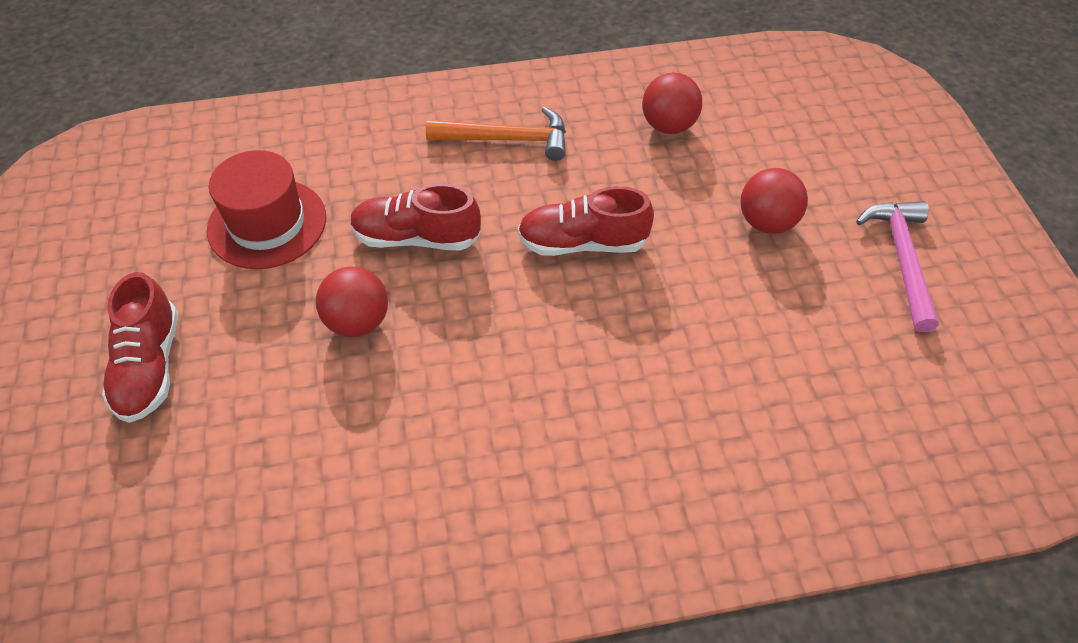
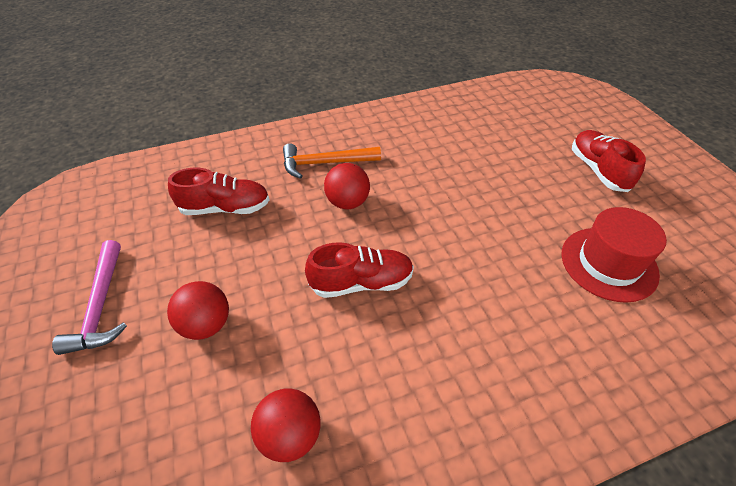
camera: 170 degrees right, 5 degrees down
red ball [316,266,388,337] -> red ball moved to [324,163,370,209]
red shoe [350,183,481,250] -> red shoe moved to [168,168,269,215]
orange hammer [426,107,566,161] -> orange hammer moved to [283,143,381,179]

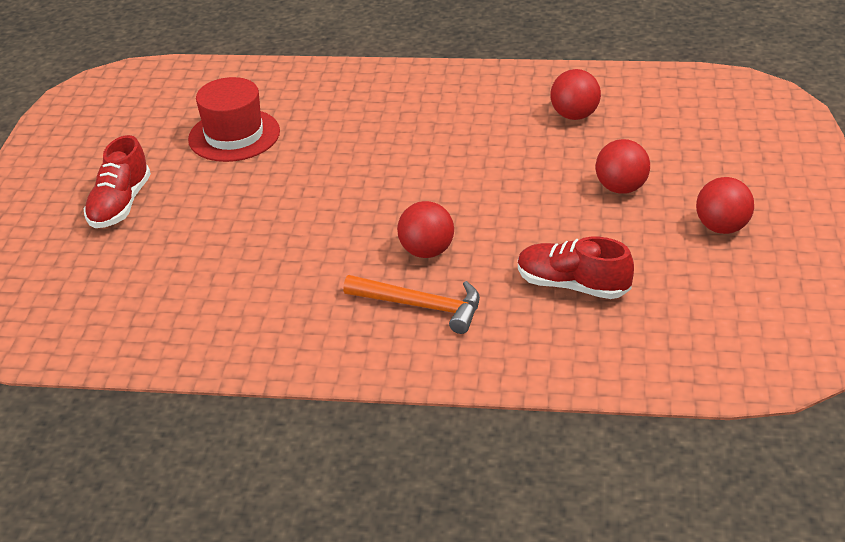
camera: 150 degrees left, 10 degrees down
pink hammer [52,240,127,355] -> red ball [696,177,754,234]
red shoe [305,242,414,298] -> none

